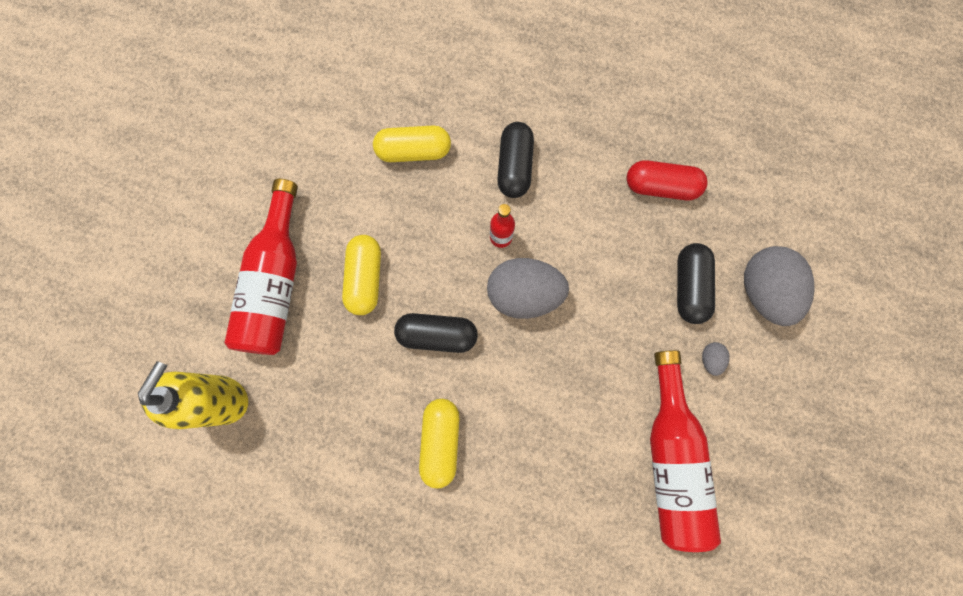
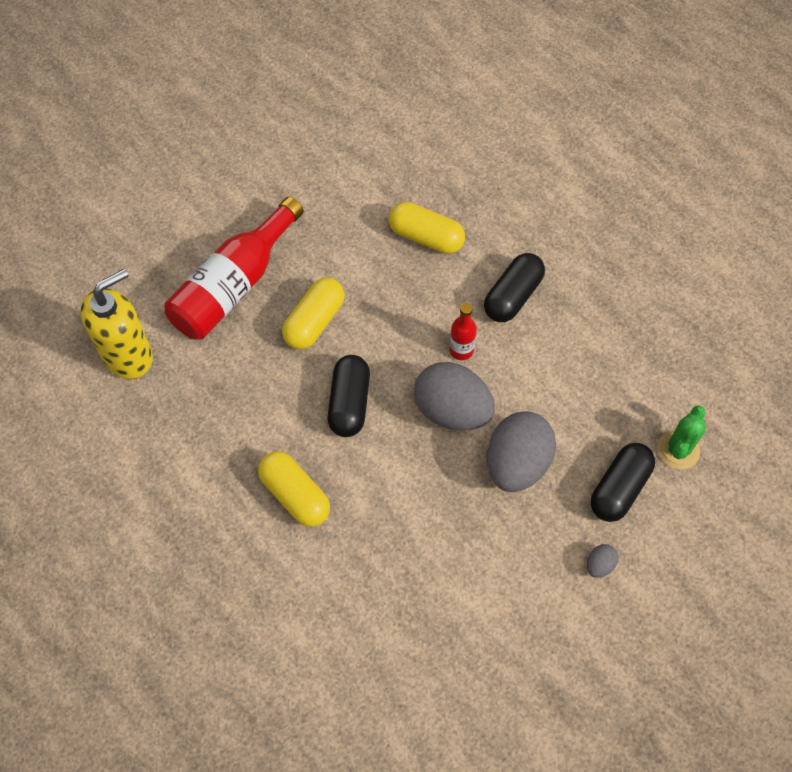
camera: 30 degrees right, 15 degrees down
black capsule [394,313,478,353] -> black capsule turned 60 degrees clockwise [328,355,370,437]
yellow capsule [419,399,459,488] -> yellow capsule turned 75 degrees counterclockwise [258,451,330,527]
red capsule [626,160,708,200] -> none
red bottle [650,350,721,552] -> none
grey egg [744,246,815,326] -> grey egg moved to [487,411,556,492]
none -> green cactus [657,405,706,469]

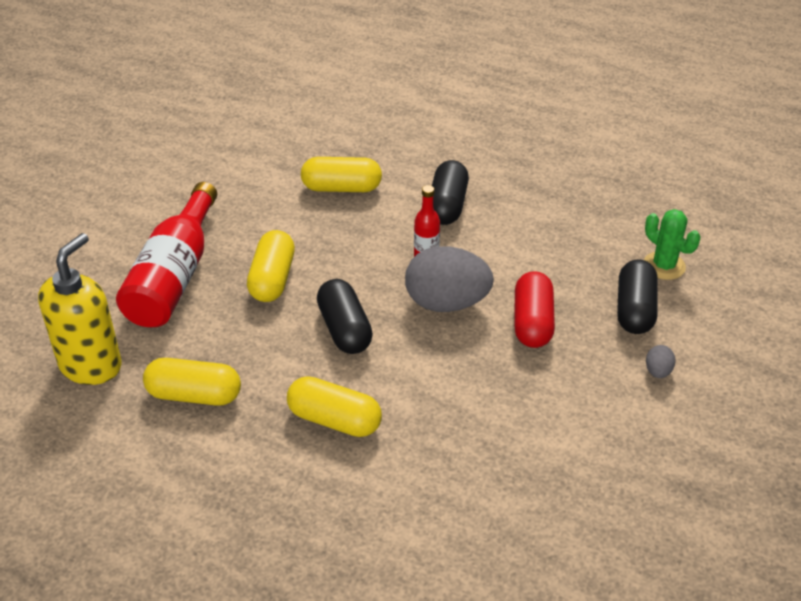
camera: 25 degrees left, 20 degrees down
grey egg [487,411,556,492] -> red capsule [515,271,555,348]
green cactus [657,405,706,469] -> green cactus turned 45 degrees counterclockwise [644,209,700,280]
none -> yellow capsule [143,358,241,406]

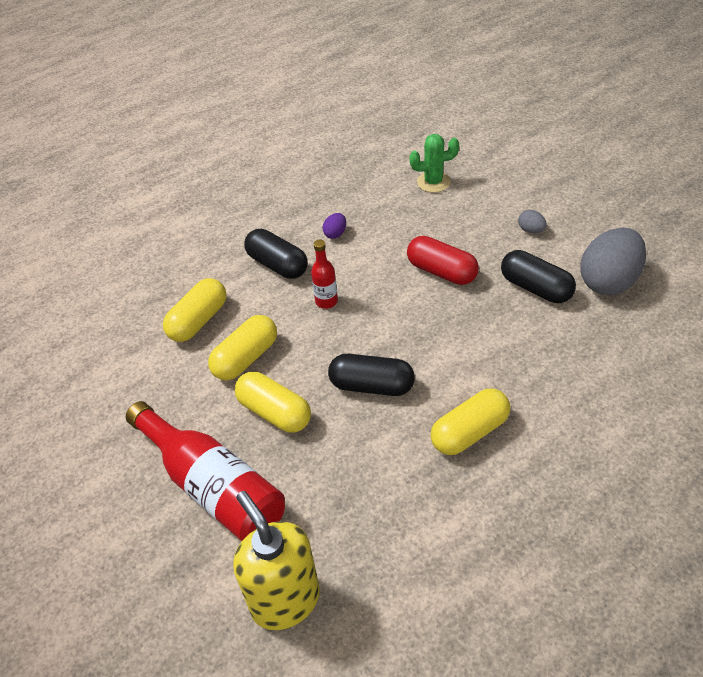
camera: 55 degrees left, 5 degrees up
yellow capsule [143,358,241,406] -> yellow capsule moved to [208,315,277,380]
grey egg [405,246,494,312] -> grey egg moved to [580,227,646,295]
black capsule [617,260,658,334] -> black capsule moved to [501,250,576,303]
none -> purple egg [323,213,346,239]

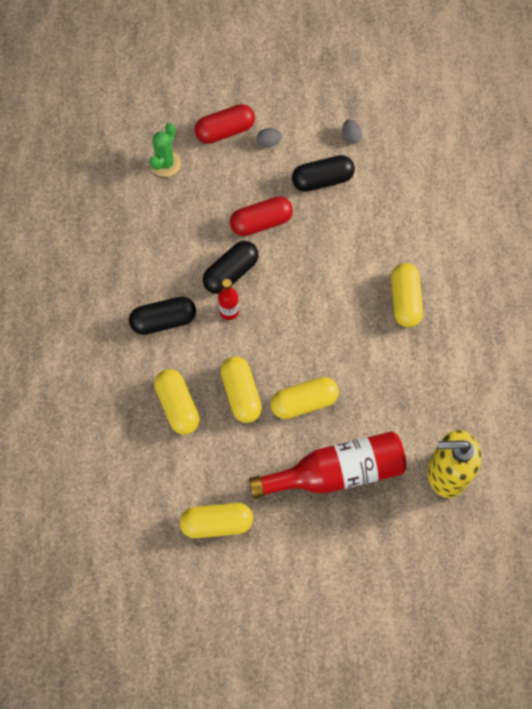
camera: 60 degrees left, 20 degrees up
purple egg [323,213,346,239] -> none
black capsule [328,354,415,396] -> black capsule moved to [203,241,259,294]
grey egg [580,227,646,295] -> grey egg [342,119,362,144], size x0.42
none -> yellow capsule [180,503,253,538]
none -> red capsule [195,104,255,144]

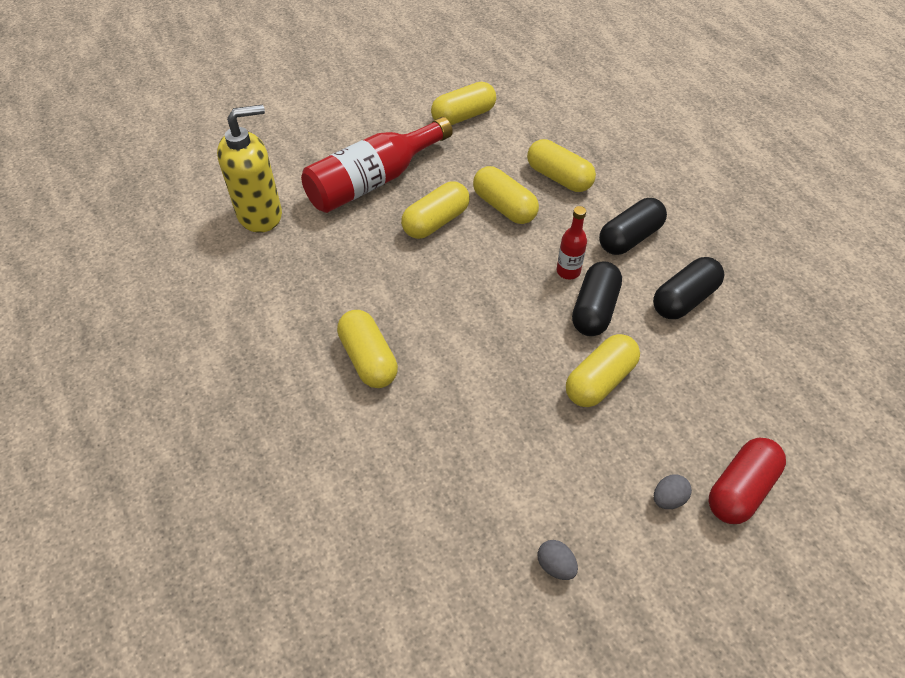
camera: 155 degrees right, 15 degrees down
green cactus [150,123,181,177] -> none
red capsule [230,196,293,236] -> yellow capsule [566,334,640,407]
black capsule [292,155,355,192] -> black capsule moved to [653,257,724,319]

